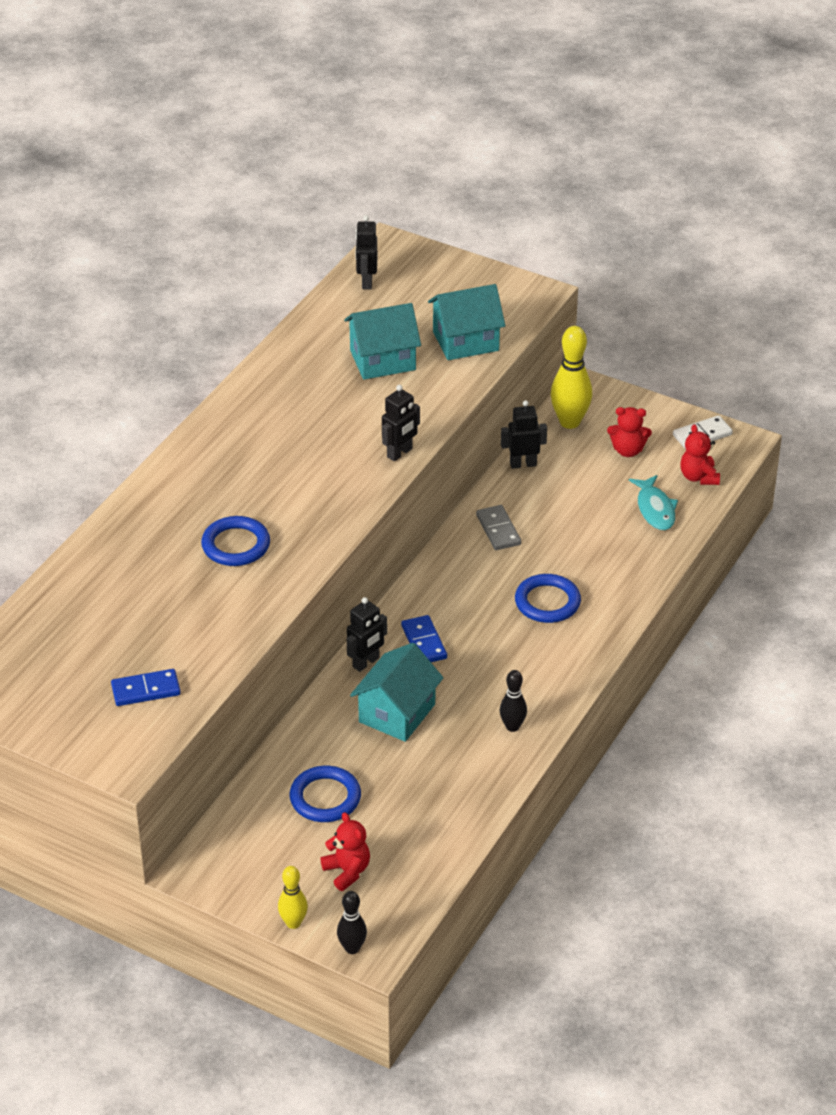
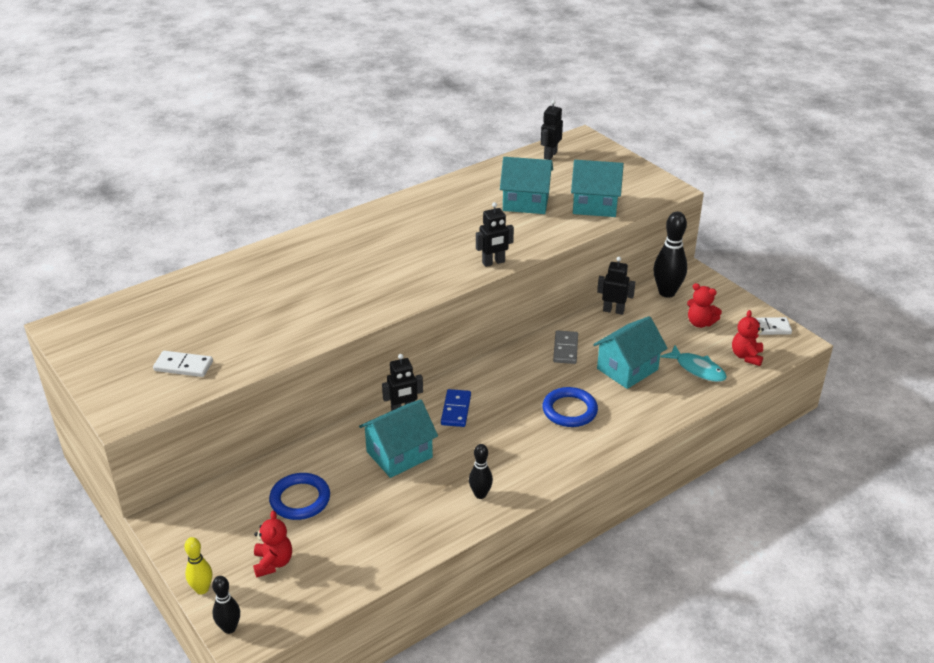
camera: 25 degrees right, 5 degrees down
blue domino [111,669,181,706] -> white domino [153,351,213,377]
blue ring [201,516,270,566] -> none
yellow bowling pin [550,326,592,429] -> black bowling pin [653,212,687,298]
turquoise fish [629,475,678,530] -> turquoise fish turned 60 degrees counterclockwise [660,345,727,382]
none -> turquoise house [593,316,668,389]

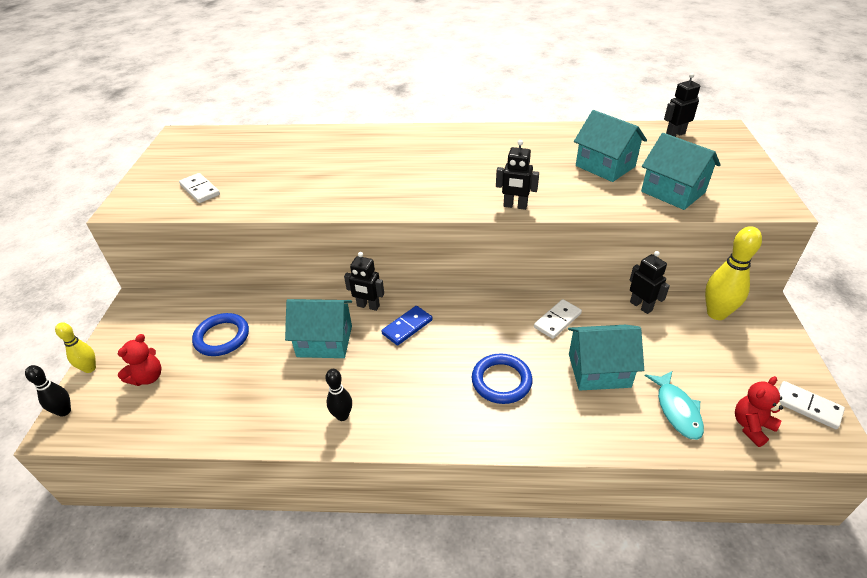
camera: 40 degrees right, 5 degrees up
grey domino [553,331,578,364] -> white domino [534,299,582,339]
black bowling pin [653,212,687,298] -> yellow bowling pin [705,226,762,320]
red teddy bear [687,283,722,328] -> none

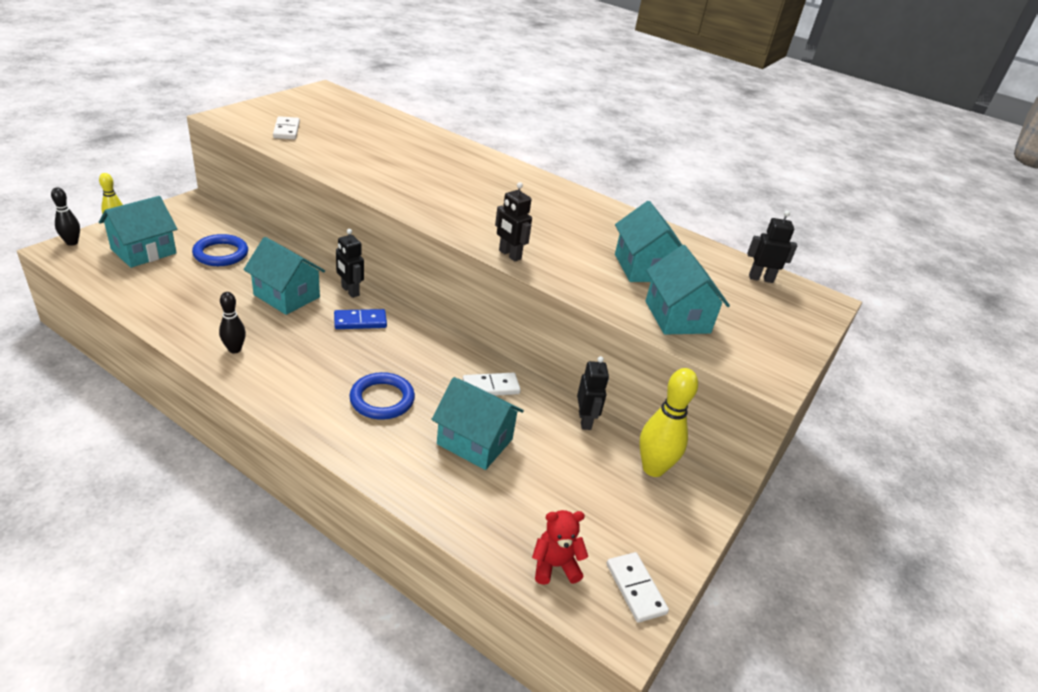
camera: 25 degrees right, 5 degrees down
red teddy bear [118,334,162,386] -> turquoise house [99,196,177,268]
turquoise fish [645,371,704,440] -> none

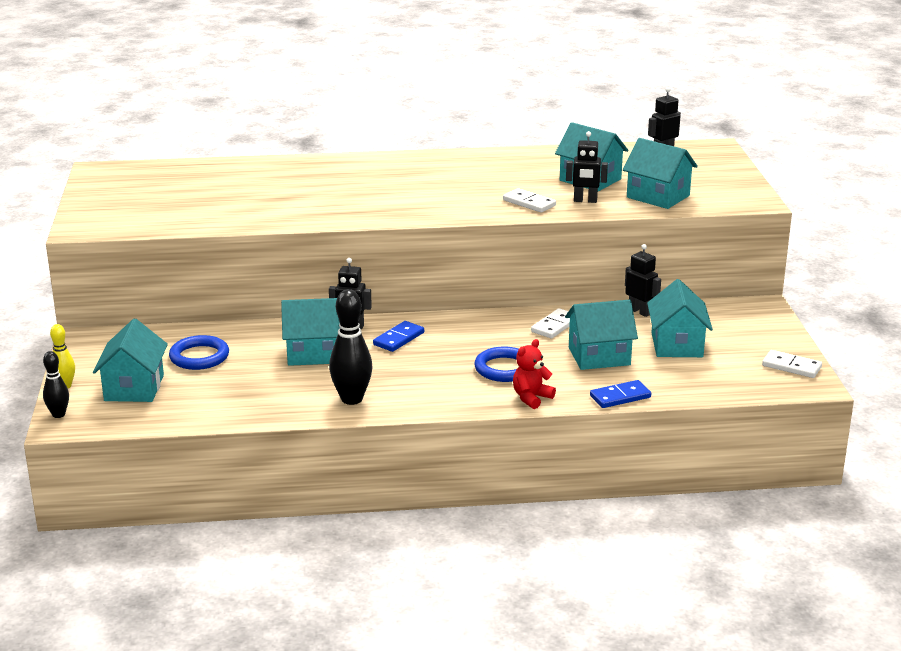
camera: 35 degrees left, 10 degrees down
black bowling pin [219,292,246,353] -> black bowling pin [329,289,373,405], size x1.72
white domino [273,116,300,140] -> white domino moved to [503,188,556,212]
black robot [495,182,532,261] -> black robot moved to [566,131,608,203]
red teddy bear [532,510,588,585] -> red teddy bear moved to [513,339,556,409]
yellow bowling pin [639,368,698,477] -> none
none -> blue domino [590,380,651,408]
none -> turquoise house [647,279,713,357]

